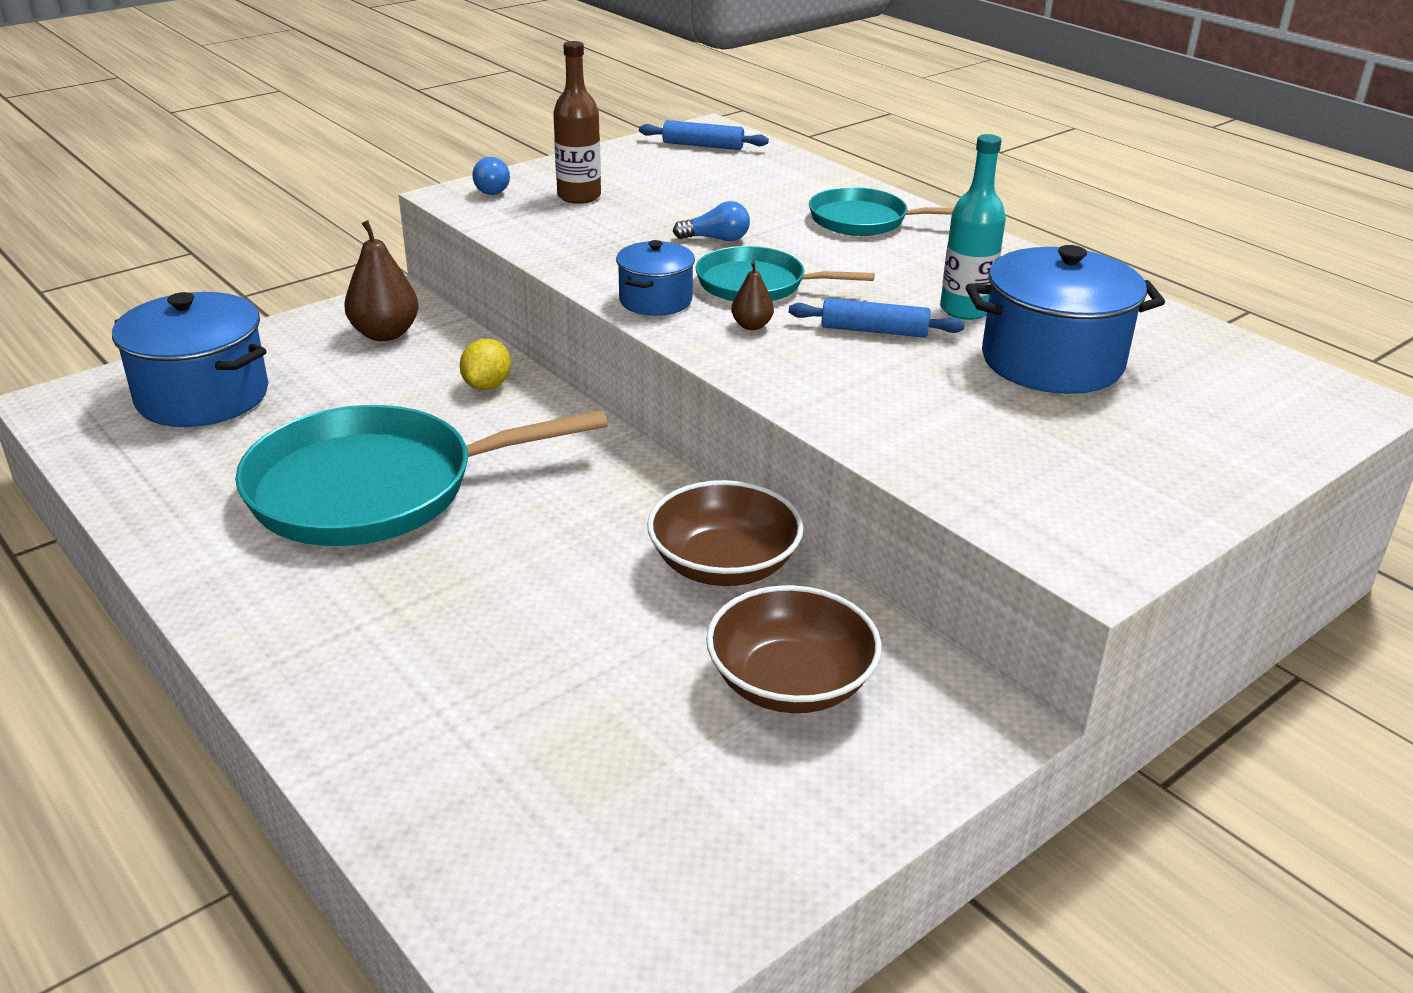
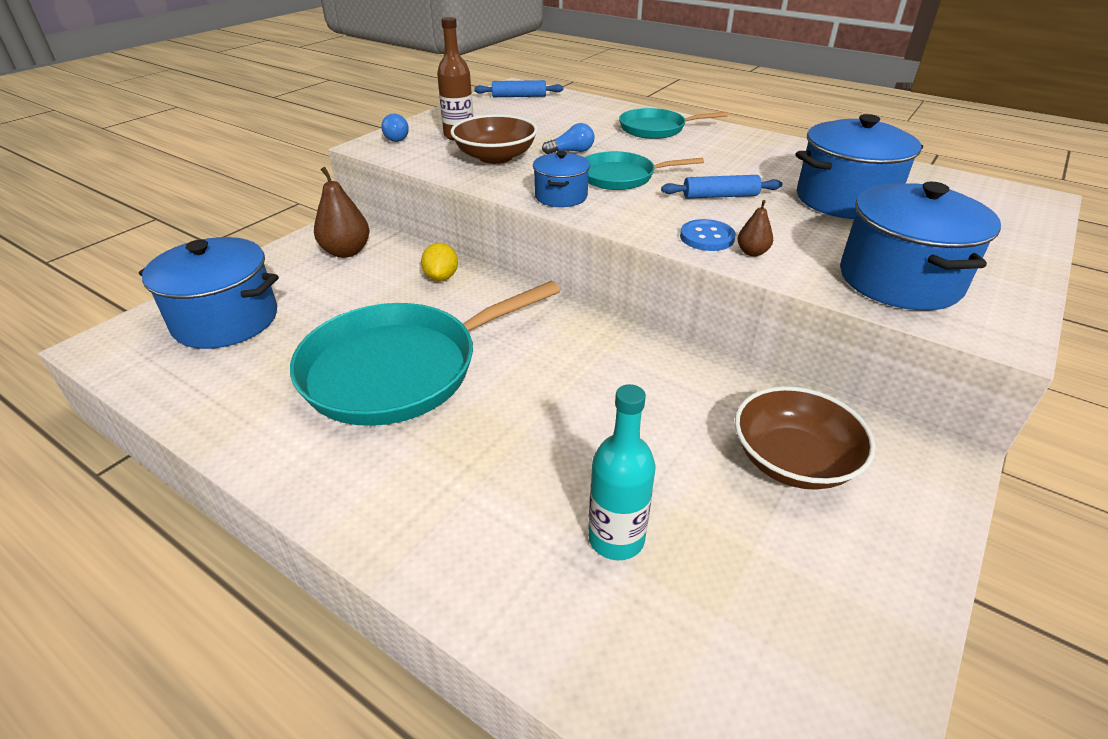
camera: 15 degrees left, 5 degrees up
brown bowl [647,480,804,586] -> brown bowl moved to [451,114,538,164]
brown pear [731,261,774,330] -> brown pear moved to [737,200,773,256]
turquoise bottle [940,134,1006,320] -> turquoise bottle moved to [588,384,655,560]
none -> blue button [680,219,736,251]
none -> blue pot [840,182,1001,310]

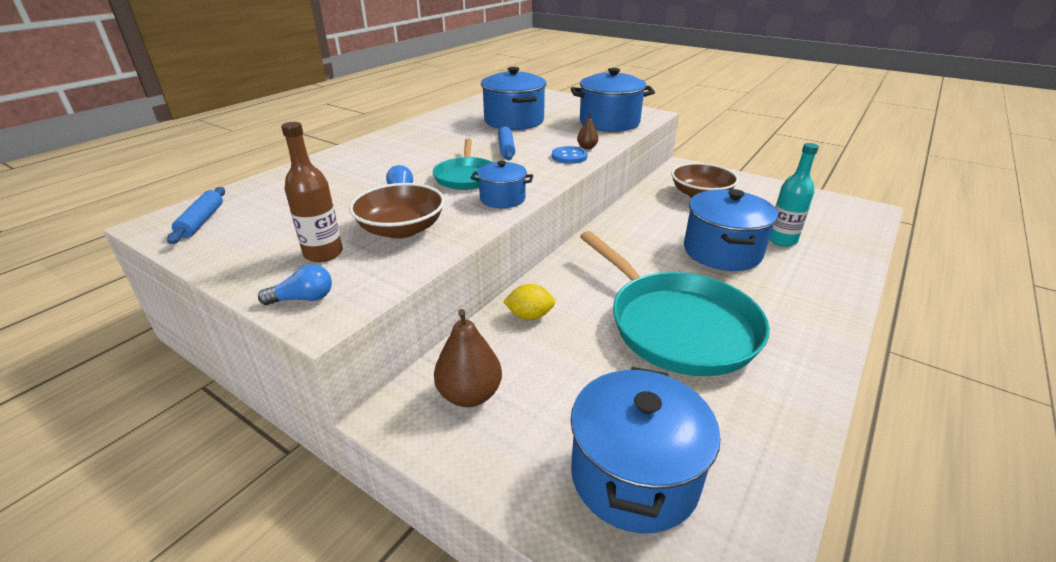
camera: 90 degrees left, 5 degrees down
turquoise pan [619,108,728,139] -> none
none -> blue pot [684,189,778,271]

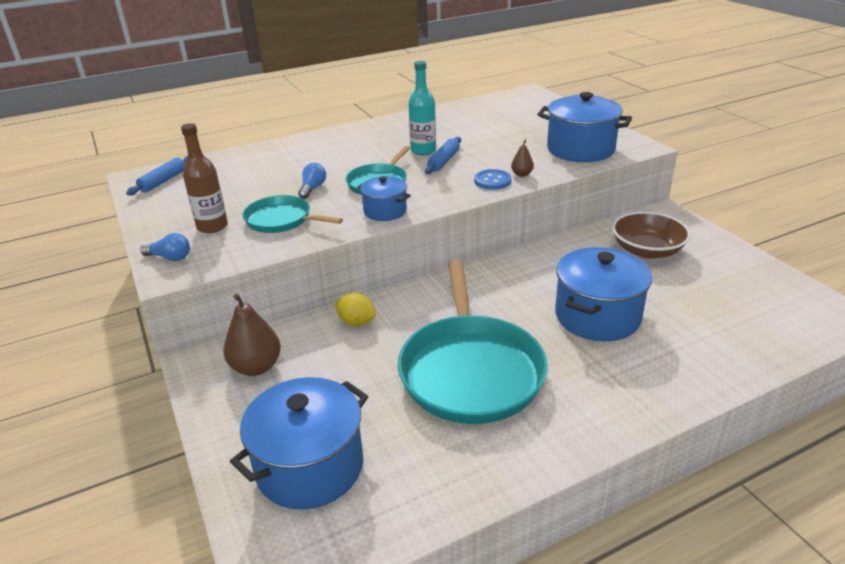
camera: 30 degrees right, 0 degrees up
brown bowl [349,183,445,239] -> turquoise pan [242,195,343,233]
blue pot [481,67,547,130] -> none
turquoise bottle [769,143,819,247] -> turquoise bottle moved to [408,61,436,155]

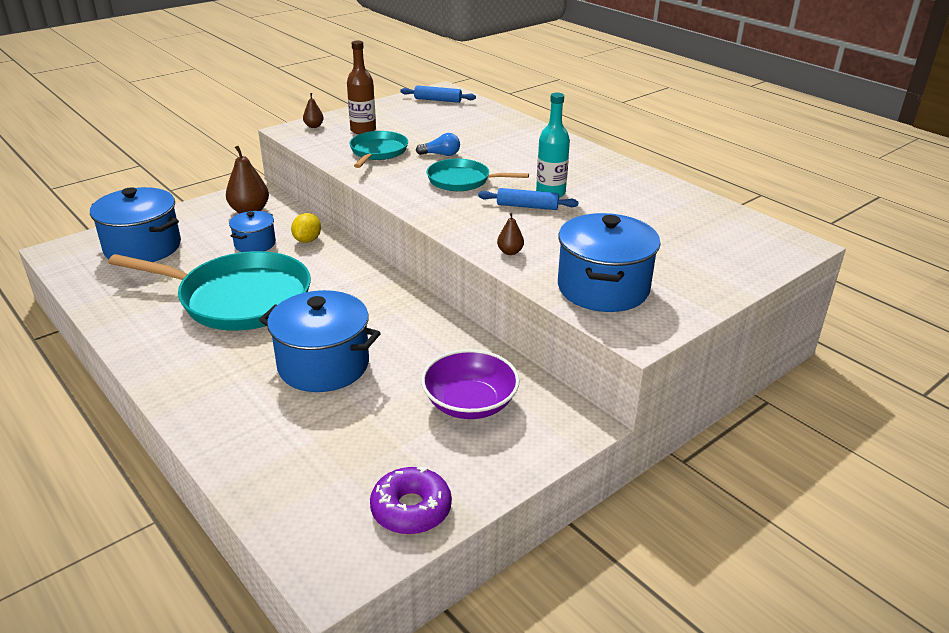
camera: 75 degrees right, 0 degrees up
blue light bulb [140,233,190,261] -> brown pear [303,93,324,128]
blue pot [358,176,411,221] -> blue pot moved to [229,211,276,252]
turquoise pan [398,259,548,424] -> turquoise pan turned 150 degrees counterclockwise [108,251,311,331]
blue button [474,169,511,190] -> none
brown bowl [612,212,691,259] -> purple bowl [421,349,520,419]
none -> purple donut [370,467,452,534]

